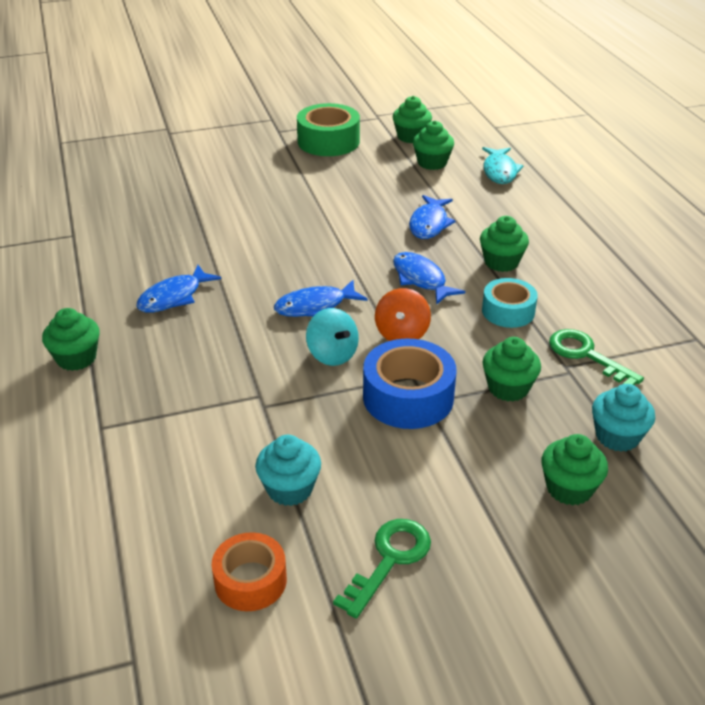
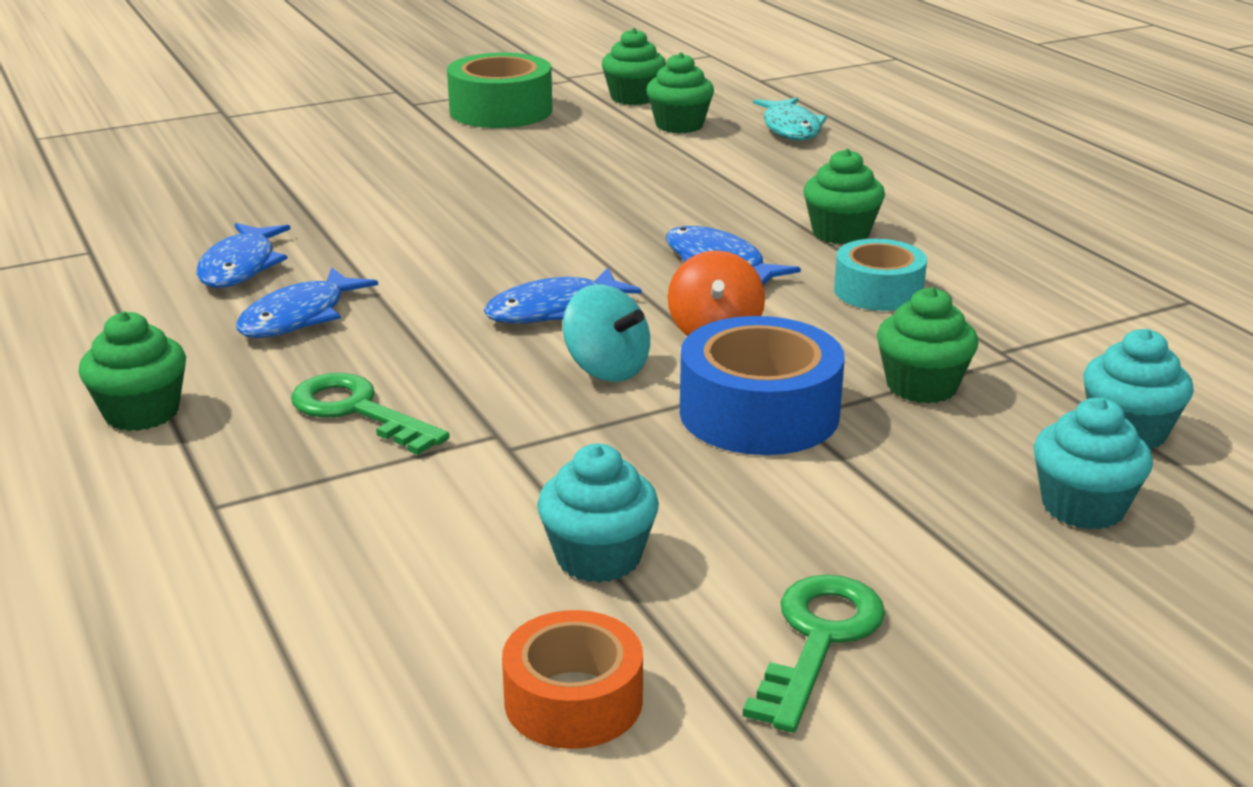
camera: 10 degrees left, 10 degrees down
blue fish [409,195,456,239] -> blue fish moved to [196,223,290,288]
green cupcake [542,434,608,506] -> turquoise cupcake [1034,398,1153,530]
green key [549,329,644,385] -> green key moved to [291,373,450,455]

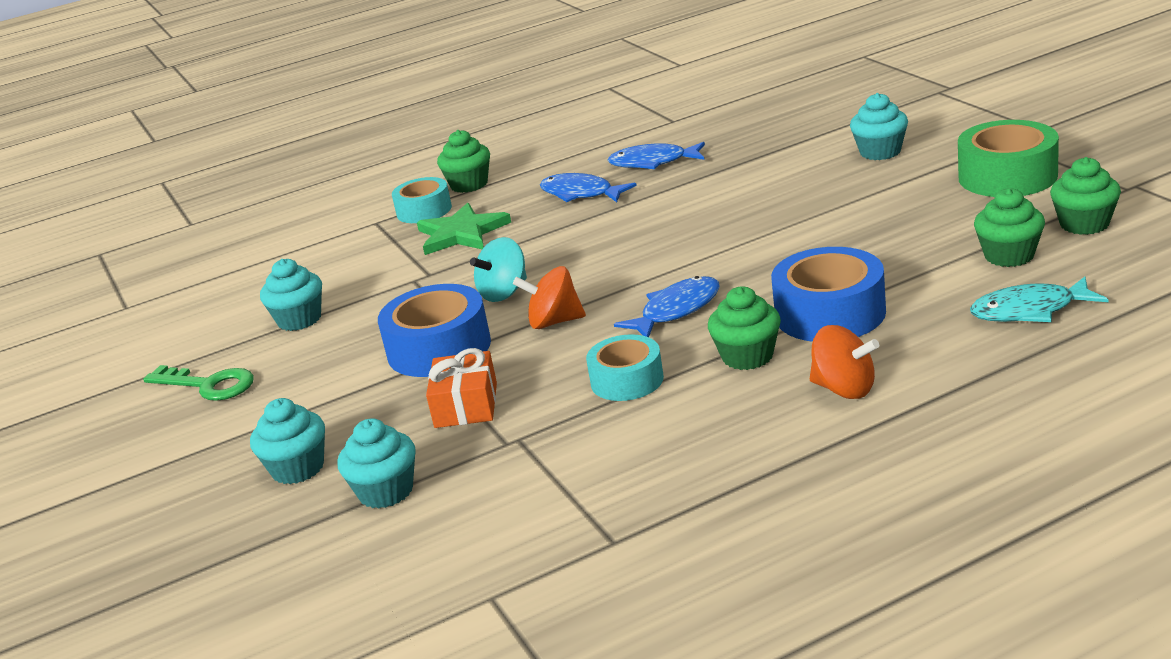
camera: 95 degrees right, 0 degrees up
green key [291,373,450,455] -> green star [417,203,511,255]
blue fish [484,268,642,324] -> none
orange tape [502,610,643,749] -> none
green cupcake [877,287,978,404] -> orange gift [426,348,497,428]
none -> turquoise tape [392,177,452,223]
none -> blue tape [771,247,886,342]
none -> orange spinning top [810,325,879,399]
none -> turquoise cupcake [850,93,908,160]

